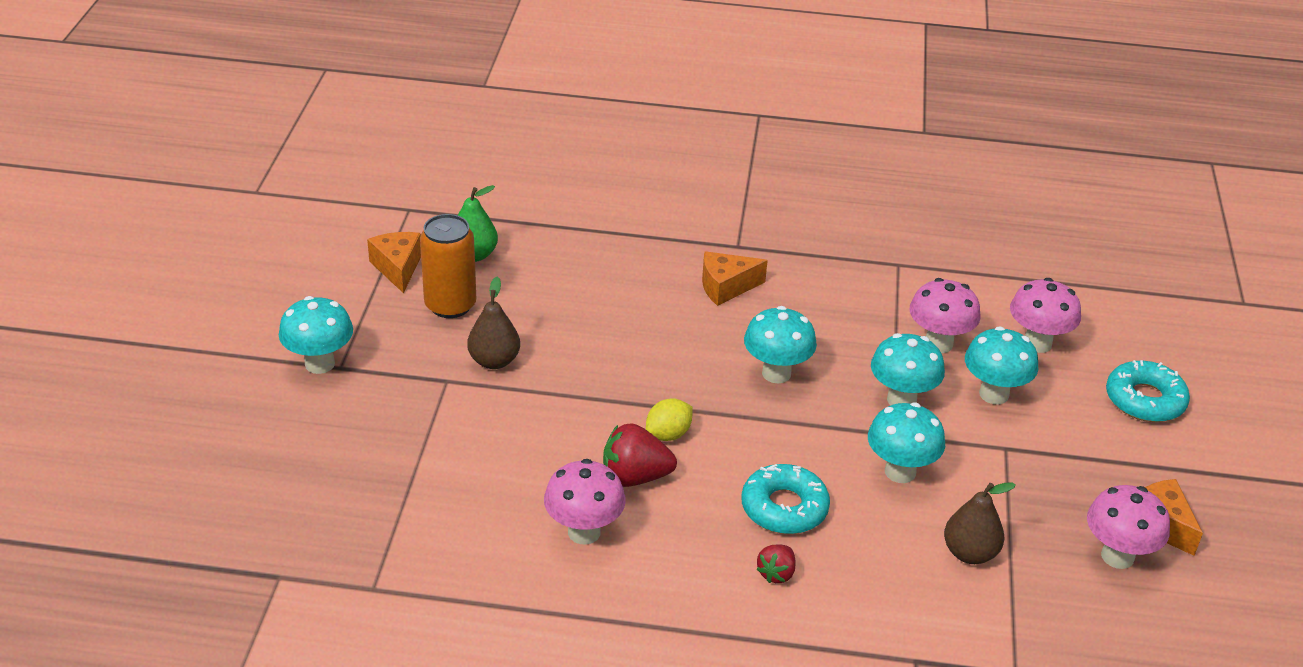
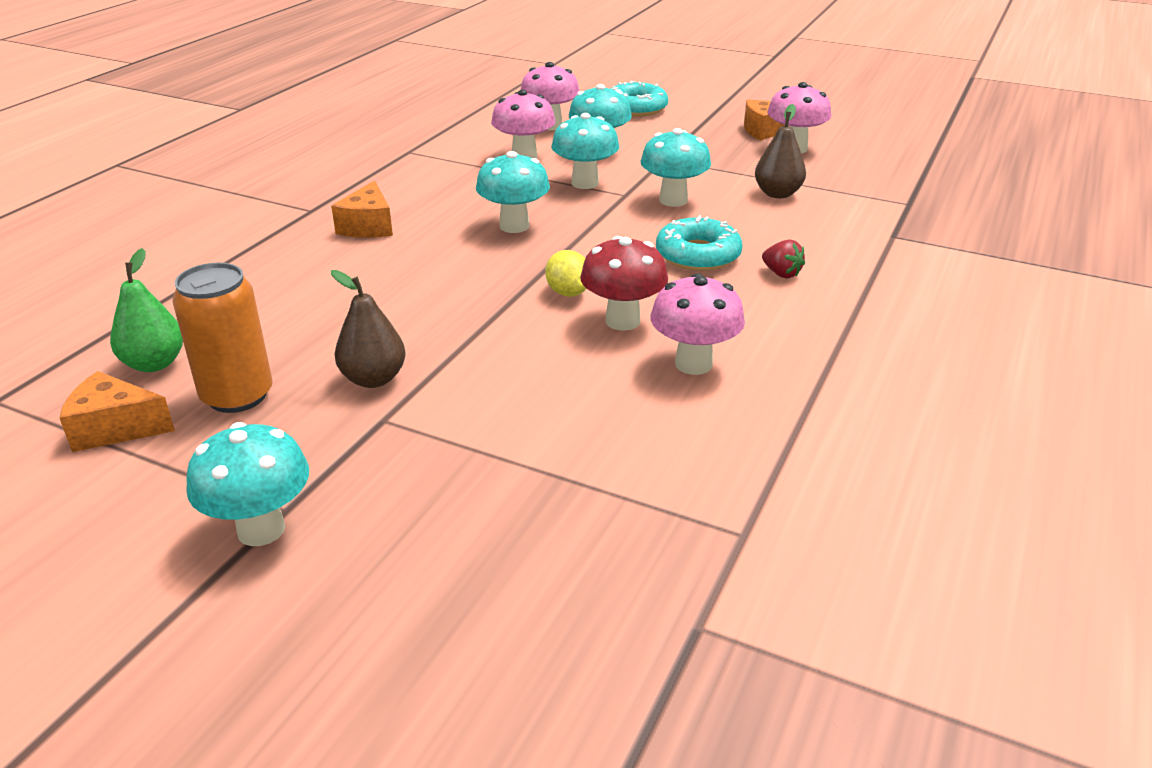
camera: 70 degrees left, 5 degrees down
red strawberry [603,423,677,487] -> red mushroom [580,236,668,331]

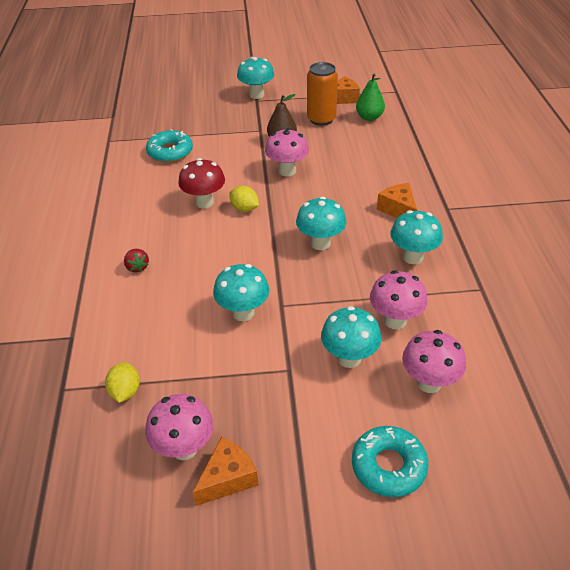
camera: 150 degrees right, 10 degrees up
turquoise mushroom [551,113,619,189] -> turquoise mushroom moved to [390,210,443,264]
pink mushroom [650,273,745,375] -> pink mushroom moved to [265,128,309,177]
turquoise donut [656,216,742,271] -> turquoise donut moved to [146,129,193,162]
brown pear [755,104,806,198] -> none
red strawberry [762,239,805,278] -> red strawberry turned 135 degrees counterclockwise [124,249,149,273]
none -> yellow lemon [105,362,140,403]

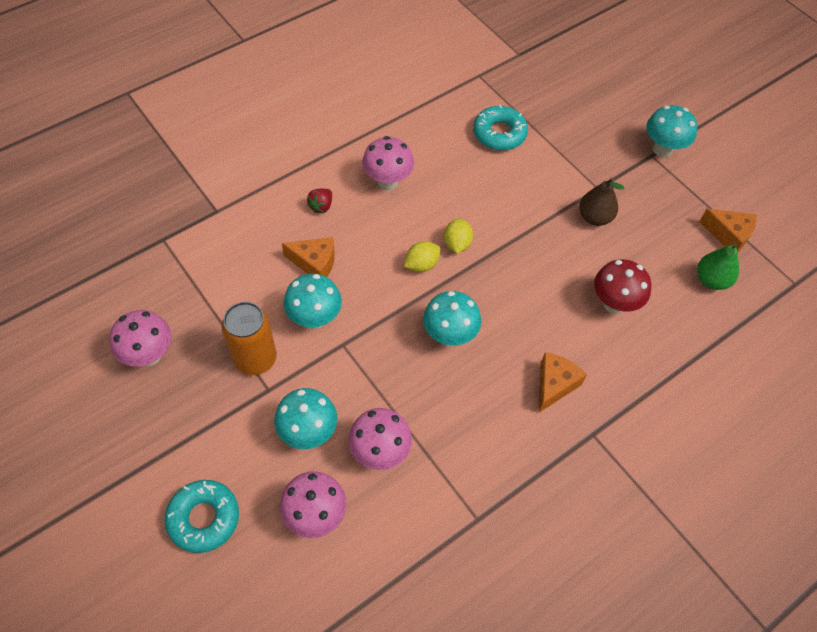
camera: 55 degrees right, 15 degrees up
yellow lemon [105,362,140,403] -> yellow lemon moved to [404,241,441,272]
red mushroom [178,158,225,209] -> red mushroom moved to [594,259,651,314]
orange cheese [192,437,259,506] -> orange cheese moved to [282,237,335,277]
pink mushroom [265,128,309,177] -> pink mushroom moved to [362,136,414,190]
orange can [307,62,338,126] -> orange can moved to [222,302,277,375]
turquoise mushroom [390,210,443,264] -> none

